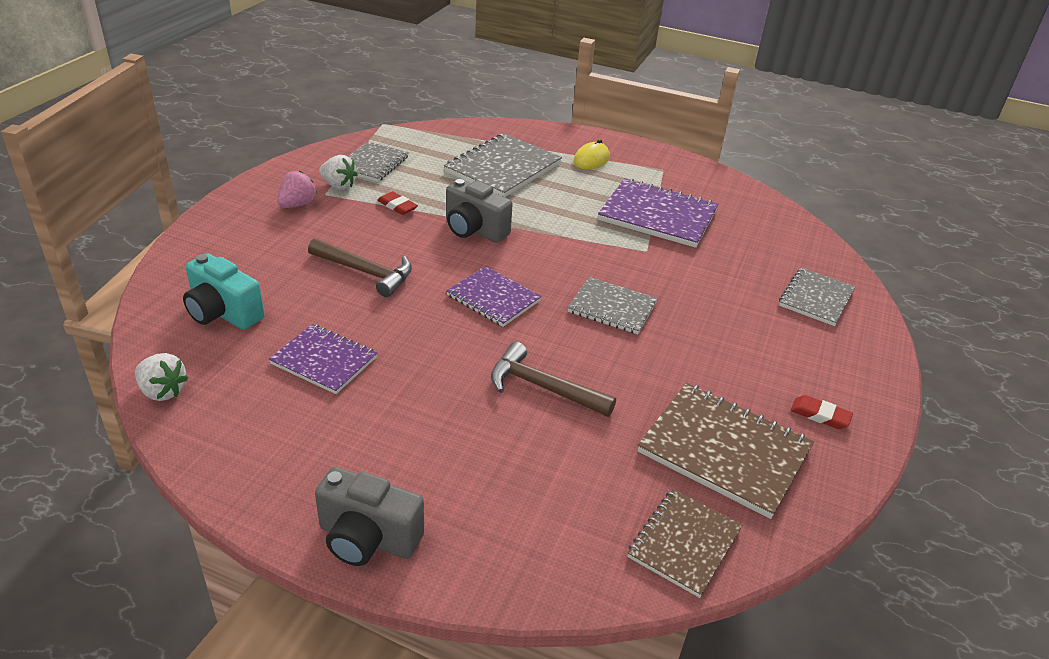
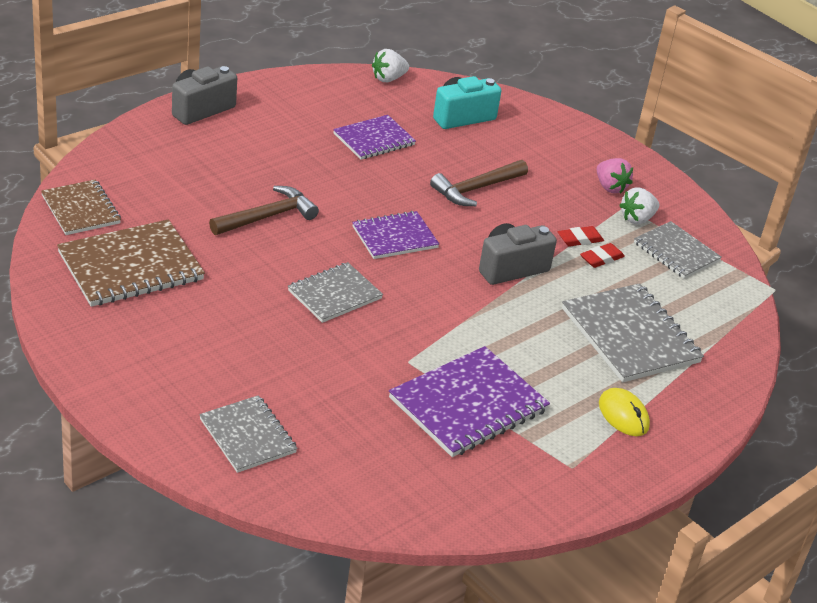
camera: 115 degrees right, 0 degrees up
red eraser [791,395,853,429] -> red eraser moved to [580,243,625,268]

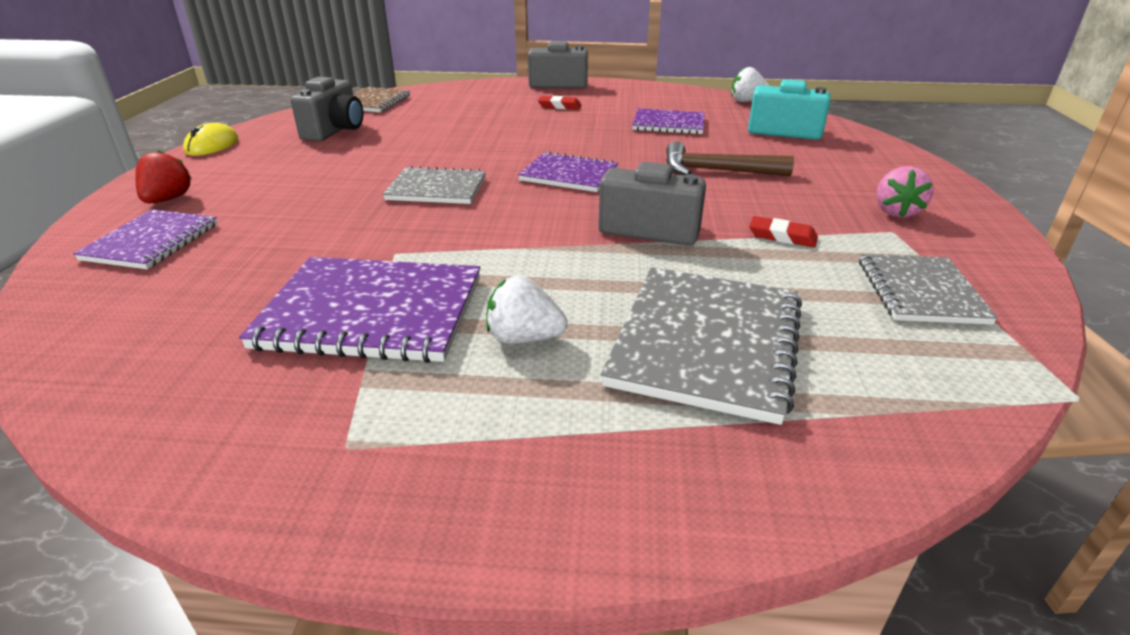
camera: 50 degrees right, 5 degrees down
brown notebook [57,219,205,307] -> grey camera [291,77,363,141]
grey notebook [199,395,297,473] -> purple notebook [73,209,218,269]
brown hammer [209,186,319,235] -> none
red eraser [580,243,625,268] -> red eraser moved to [538,96,581,110]
yellow mouse [599,388,650,436] -> yellow mouse moved to [183,123,238,156]
white strawberry [619,187,659,224] -> white strawberry moved to [486,275,568,344]
none -> red strawberry [135,150,192,204]

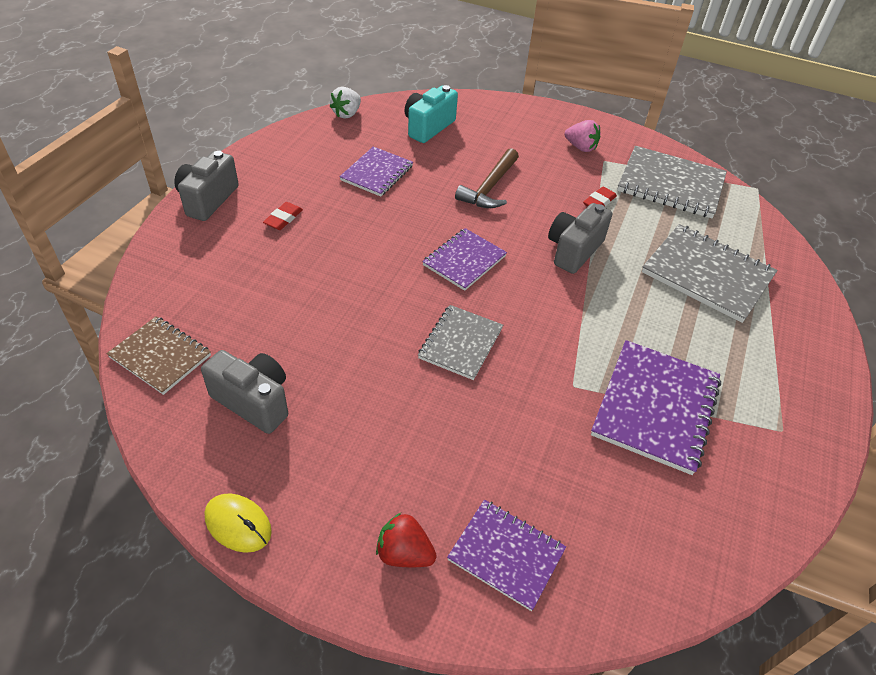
camera: 75 degrees left, 15 degrees up
white strawberry [486,275,568,344] -> none
grey notebook [859,254,998,325] -> grey notebook [617,146,727,218], size x1.58

